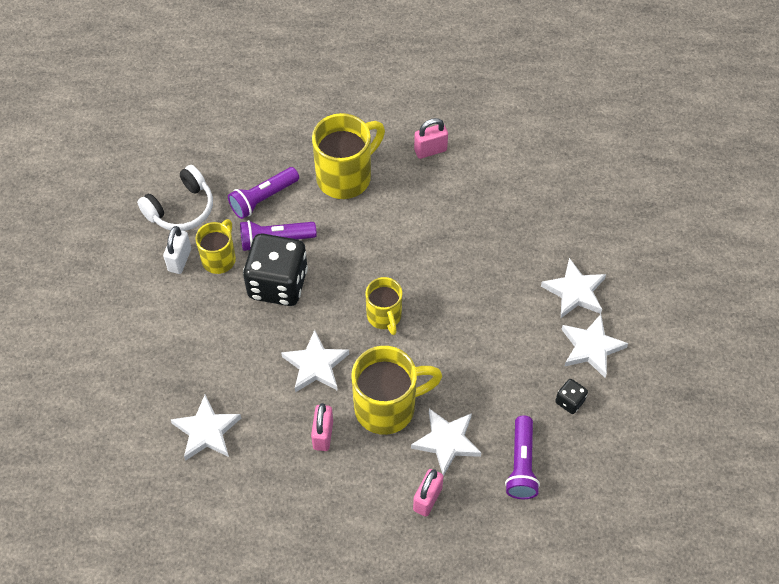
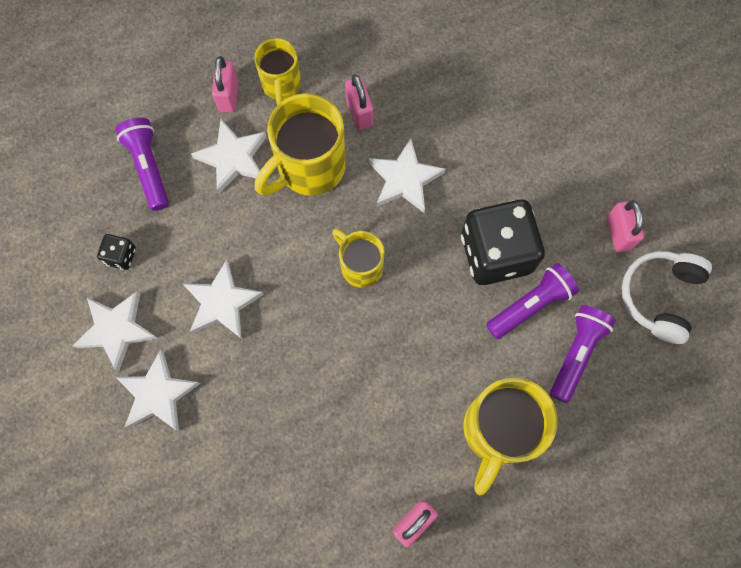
camera: 155 degrees right, 15 degrees up
white padlock [163,226,191,274] -> pink padlock [607,200,644,252]
white star [170,395,241,461] -> white star moved to [182,260,264,339]
yellow mug [195,219,236,274] -> yellow mug moved to [254,38,301,105]

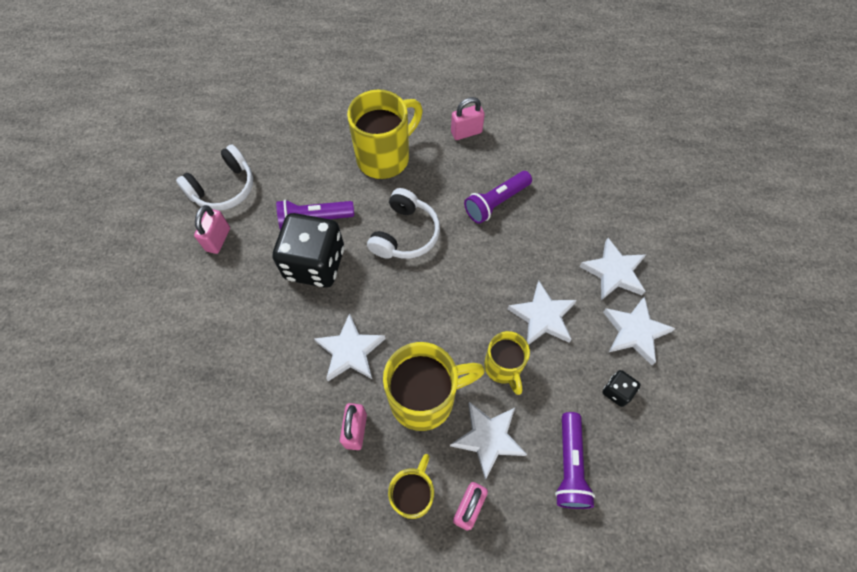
camera: 155 degrees left, 10 degrees down
yellow mug [332,229,385,288] -> yellow mug moved to [484,331,530,395]
purple flashlight [550,305,616,403] -> purple flashlight moved to [464,171,532,224]
none -> white headphones [367,188,440,259]

